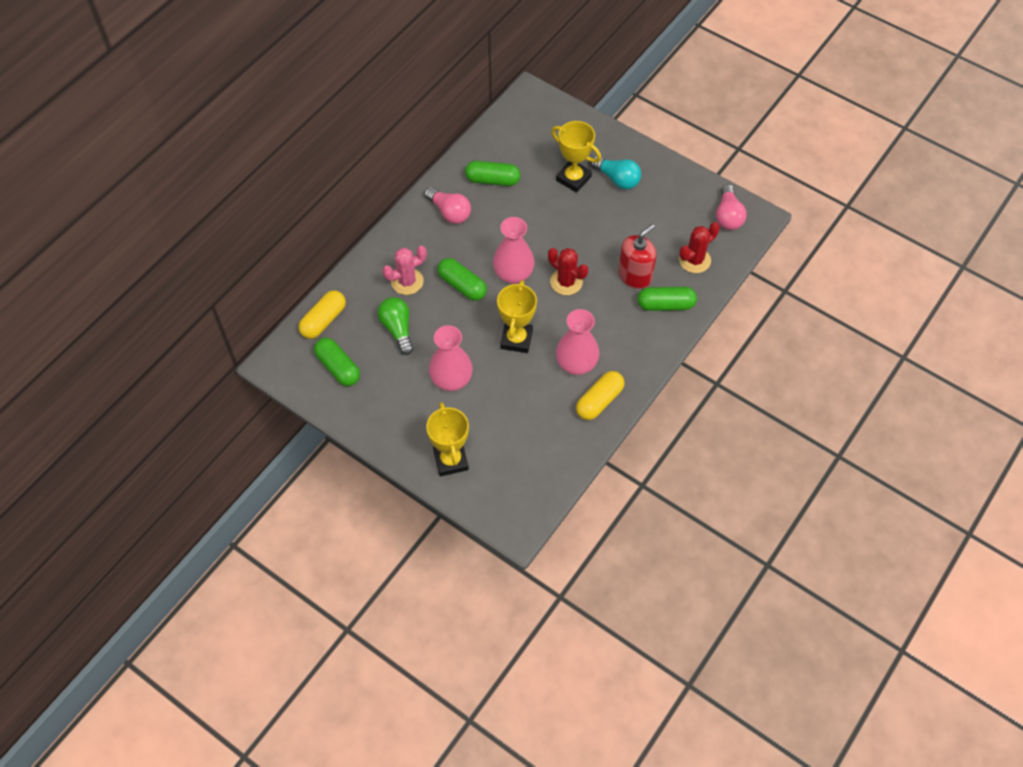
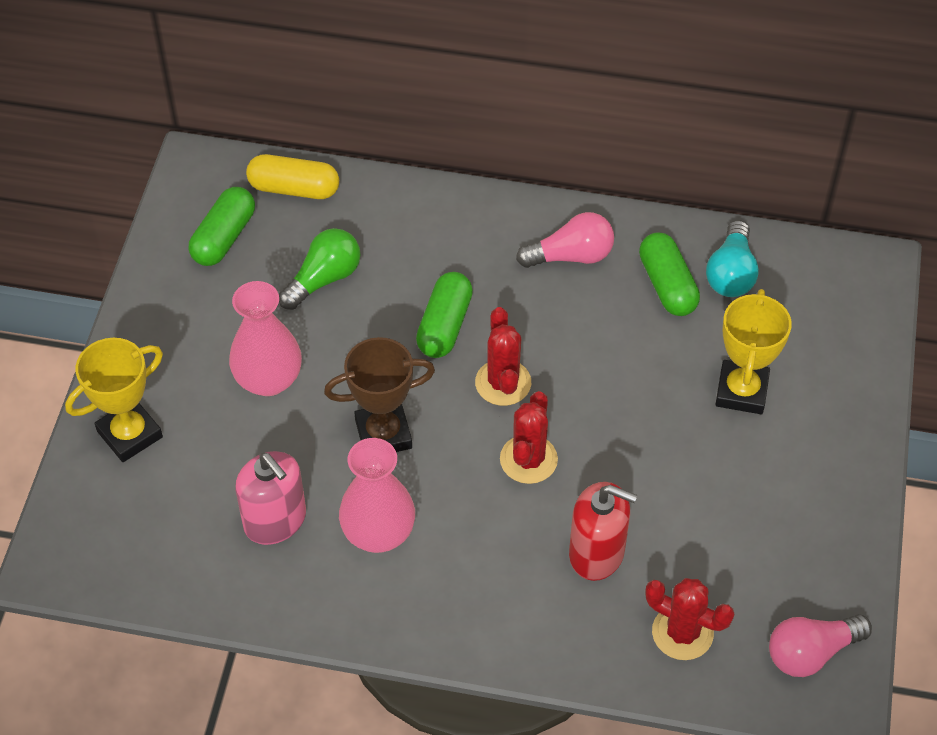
camera: 65 degrees right, 5 degrees down
pink cactus [382,246,427,295] -> none
pink light bulb [424,187,471,224] -> pink light bulb turned 120 degrees counterclockwise [516,212,614,268]
pink vase [493,217,534,284] -> red cactus [475,307,531,406]
yellow trophy [497,280,537,353] -> brown trophy [324,337,435,452]
yellow capsule [576,371,624,420] -> none
turquoise light bulb [590,156,641,189] -> turquoise light bulb moved to [706,220,759,297]
green capsule [637,287,697,311] -> none
none -> pink soap dispenser [235,451,306,545]

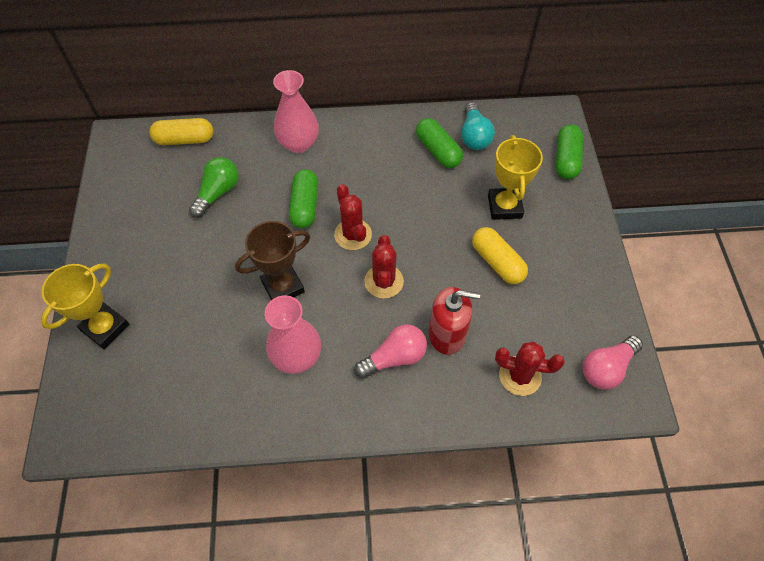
camera: 15 degrees left, 5 degrees up
green capsule [189,187,255,266] -> green capsule moved to [556,124,583,179]
pink vase [229,281,302,396] -> pink vase moved to [273,70,319,153]
pink soap dispenser [235,451,306,545] -> none
pink light bulb [516,212,614,268] -> pink light bulb moved to [354,324,427,379]
none -> yellow capsule [472,227,528,284]

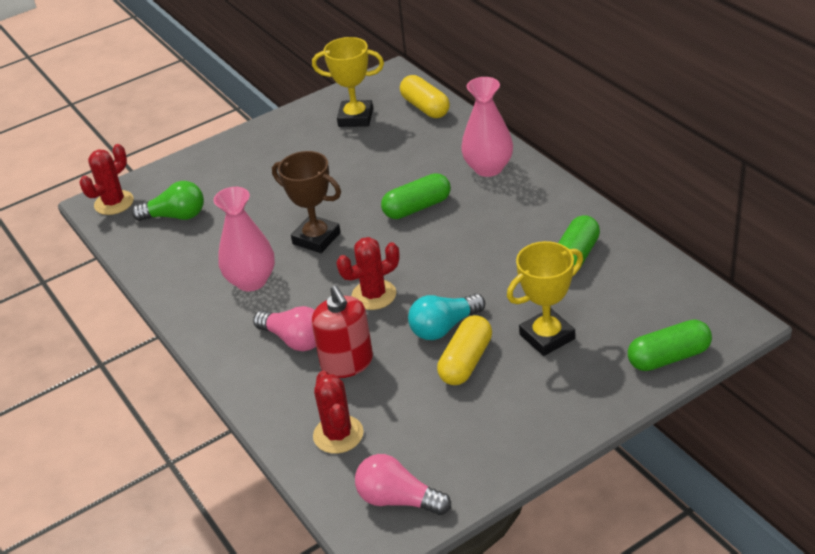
camera: 65 degrees right, 20 degrees down
yellow trophy [41,264,129,349] -> yellow trophy moved to [312,37,384,127]
green light bulb [189,157,239,218] -> green light bulb moved to [132,181,204,221]
red cactus [334,184,372,250] -> red cactus moved to [80,144,134,215]
turquoise light bulb [461,102,495,150] -> turquoise light bulb moved to [408,294,485,340]

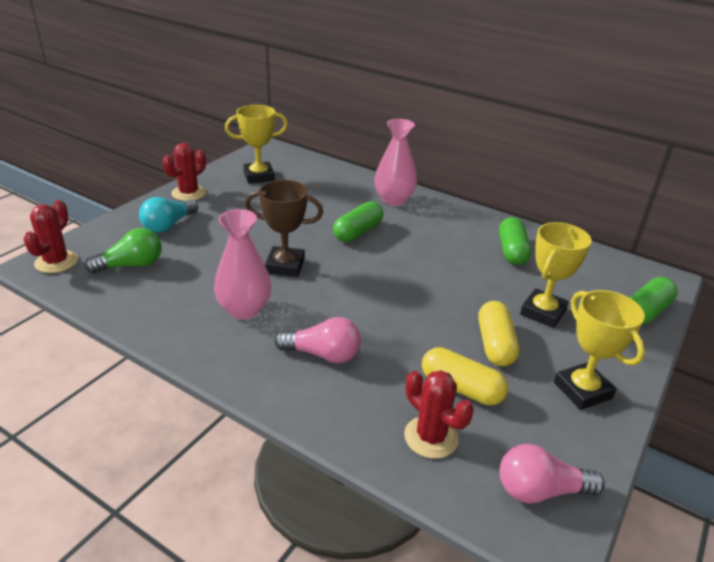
camera: 30 degrees left, 5 degrees down
red soap dispenser [312,285,373,378] -> none
red cactus [336,237,400,310] -> red cactus moved to [162,143,206,201]
yellow capsule [400,75,450,118] -> yellow capsule moved to [422,347,508,406]
turquoise light bulb [408,294,485,340] -> turquoise light bulb moved to [139,197,198,233]
none -> yellow trophy [554,290,645,410]

